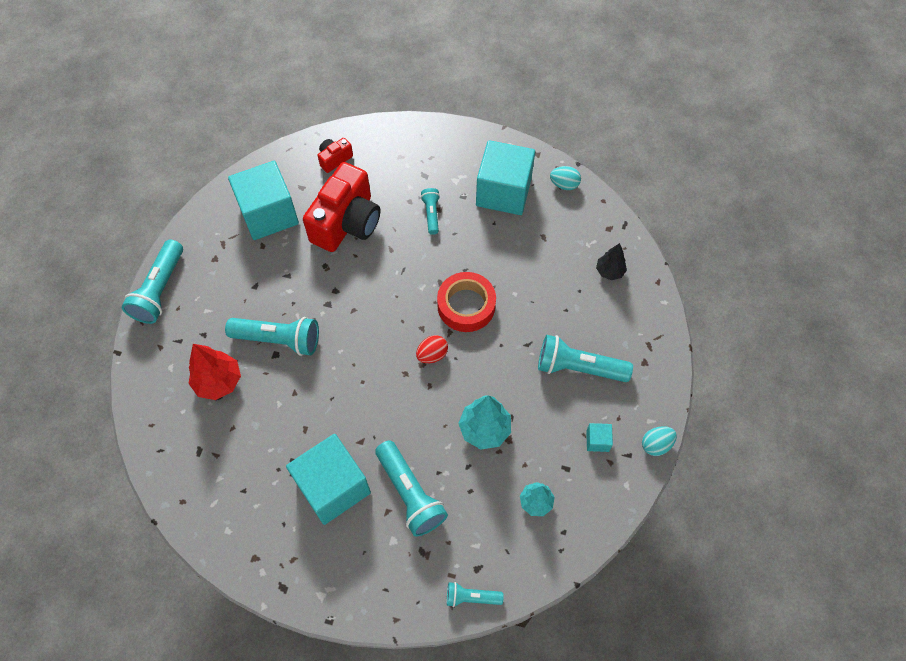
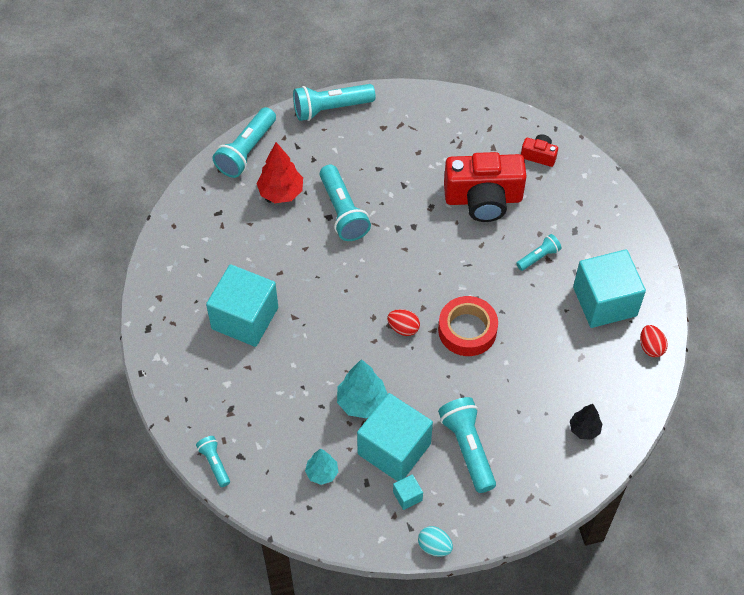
camera: 60 degrees right, 5 degrees down
turquoise cube [228,161,299,240] -> turquoise cube moved to [357,393,433,481]
turquoise flashlight [375,440,448,536] -> turquoise flashlight moved to [212,107,276,178]
turquoise egg [550,166,581,190] -> red egg [640,325,668,357]

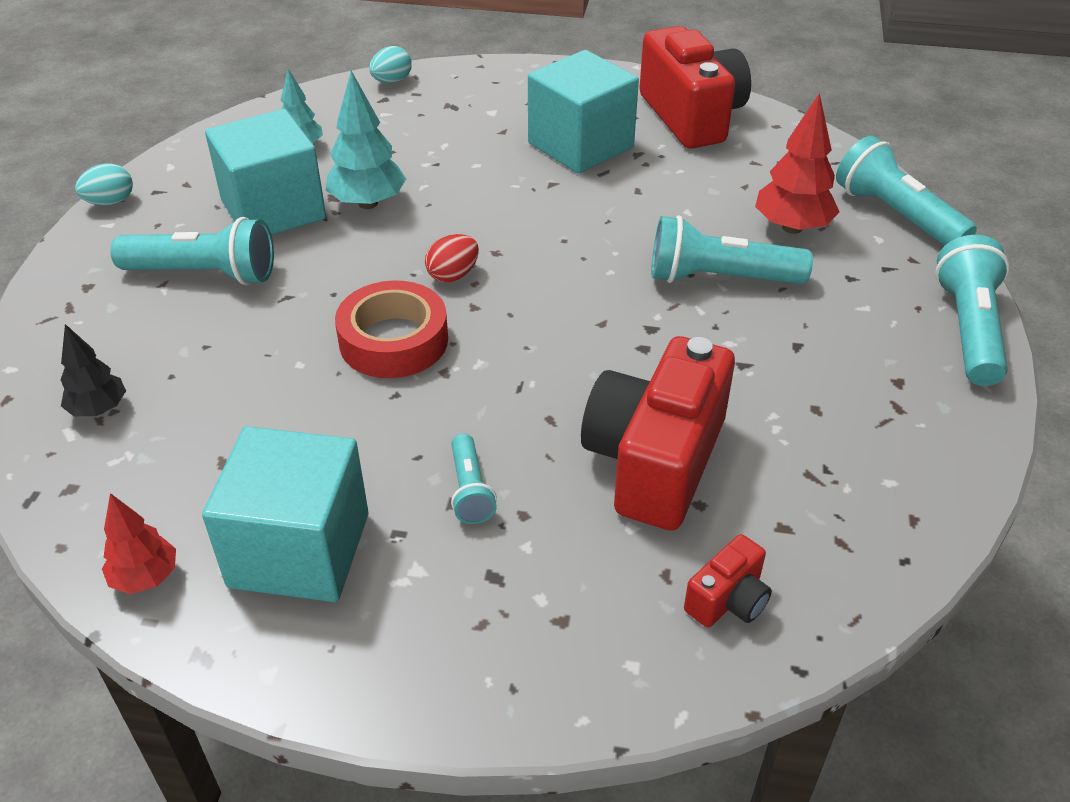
camera: 115 degrees right, 15 degrees down
turquoise flashlight [196,436,230,487] -> turquoise egg [369,46,412,84]
turquoise cube [393,474,423,510] -> none
red egg [640,325,668,357] -> red tree [102,493,176,594]
none -> red camera [639,26,751,149]

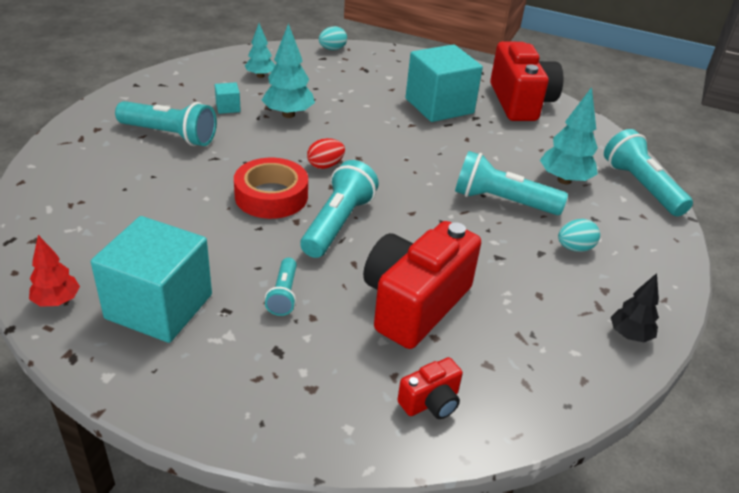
camera: 10 degrees right, 5 degrees down
black tree [61,324,126,416] -> black tree moved to [611,273,659,342]
turquoise egg [75,163,133,206] -> turquoise egg moved to [558,219,600,252]
turquoise cube [205,109,326,235] -> turquoise cube [215,82,241,114], size x0.41
red tree [755,93,840,234] -> turquoise tree [540,87,598,184]
turquoise flashlight [935,235,1009,386] -> turquoise flashlight moved to [300,160,379,258]

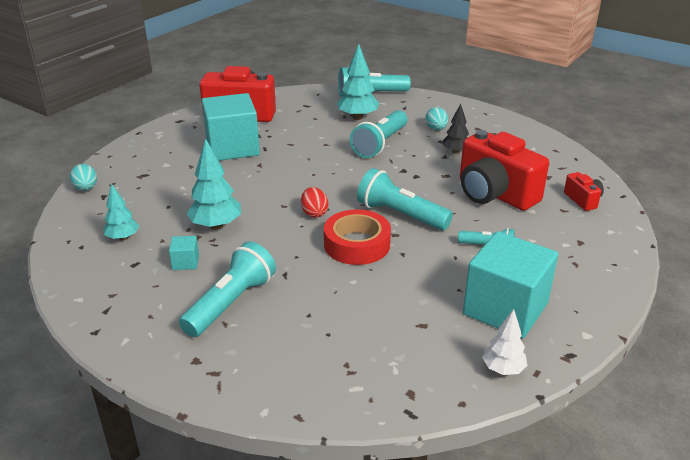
camera: 75 degrees left, 5 degrees down
red tree [29,235,80,307] -> white tree [482,309,527,375]
black tree [611,273,659,342] -> black tree moved to [442,104,469,154]

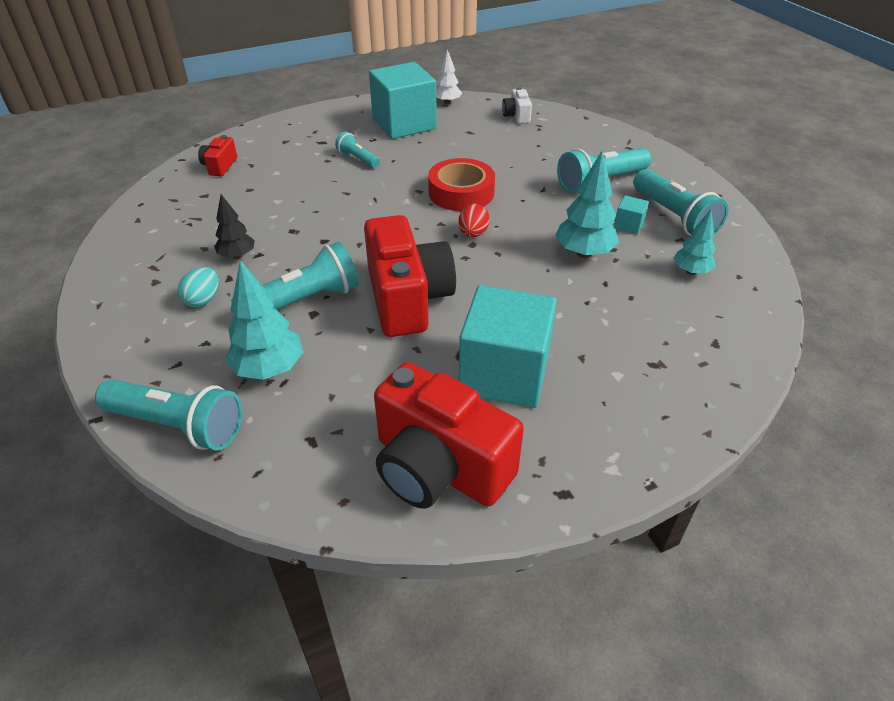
camera: 150 degrees left, 10 degrees up
turquoise egg [70,164,97,191] -> none
turquoise flashlight [357,168,453,230] -> turquoise flashlight moved to [633,169,729,236]
red camera [460,130,549,211] -> red camera moved to [364,215,456,337]
none -> white camera [502,87,532,124]

